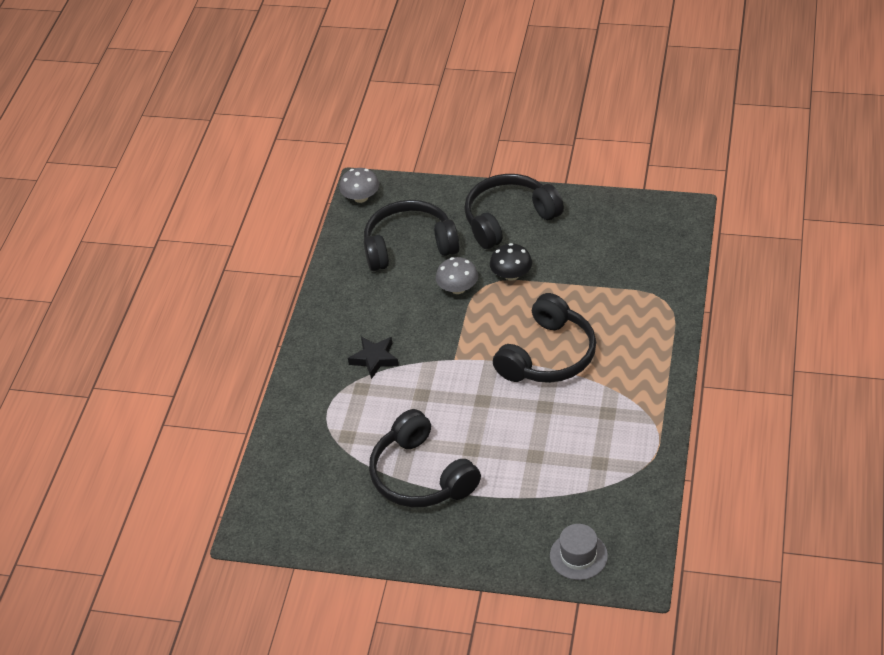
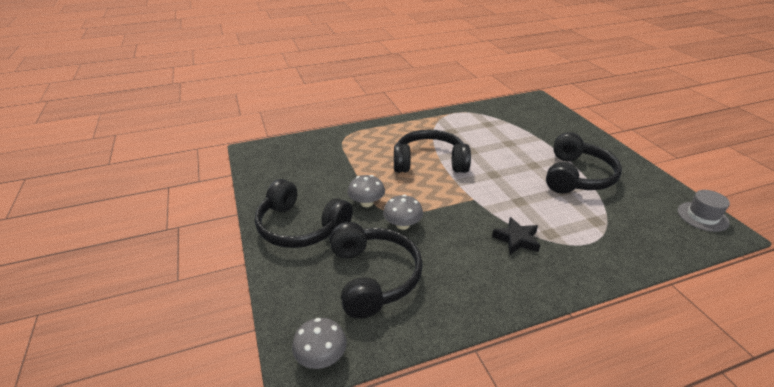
camera: 125 degrees left, 10 degrees down
black headphones [364,200,460,271] -> black headphones turned 150 degrees counterclockwise [329,222,423,319]
black mushroom [490,243,532,281] -> grey mushroom [348,175,385,207]
grey hat [550,524,608,580] -> grey hat moved to [678,190,730,232]

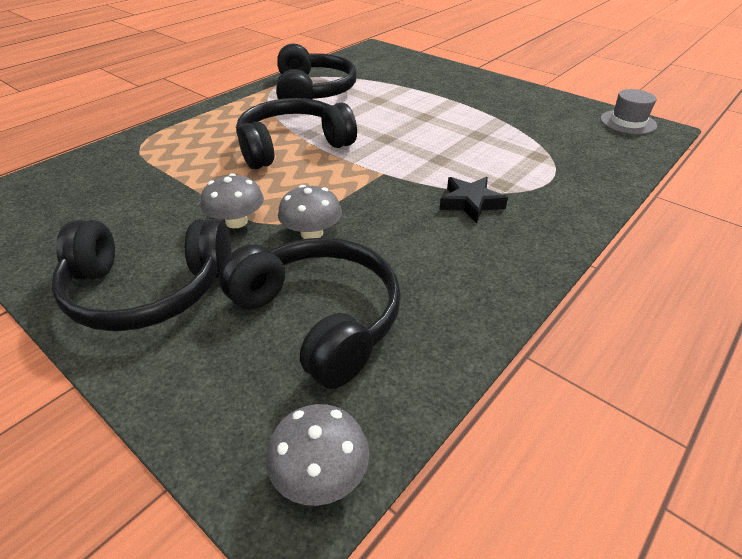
camera: 30 degrees left, 5 degrees up
black headphones [546,132,622,194] -> black headphones moved to [276,43,357,100]

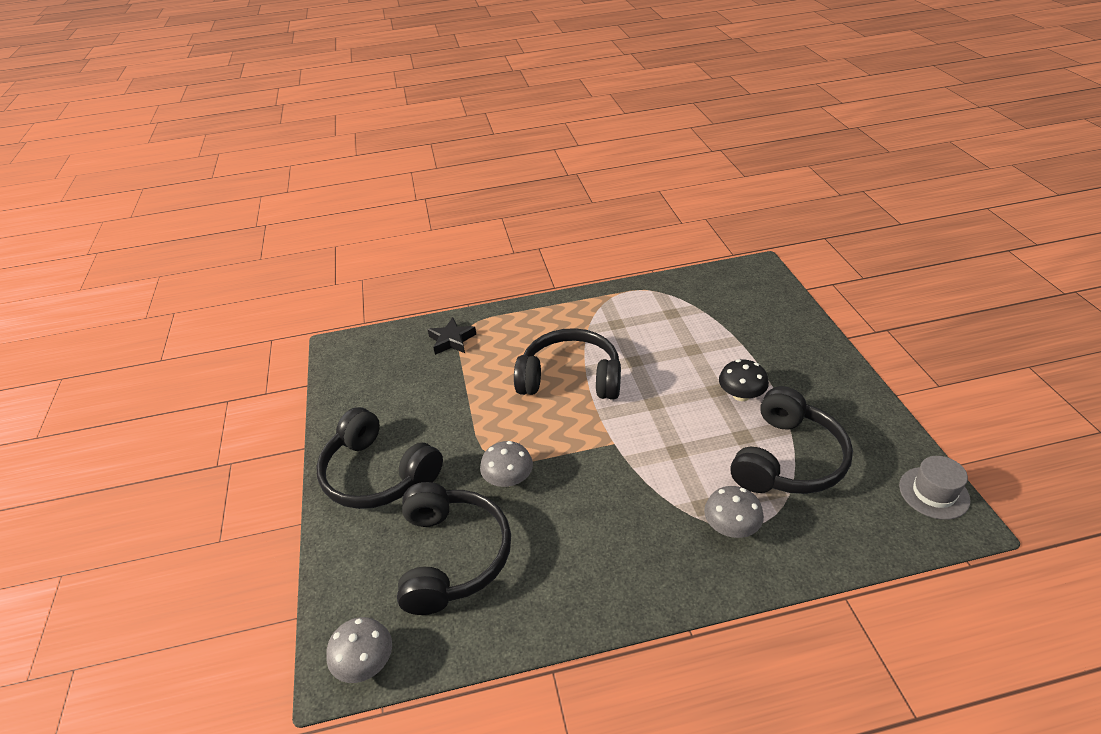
camera: 40 degrees right, 0 degrees up
grey mushroom [200,173,264,228] -> grey mushroom moved to [704,486,764,538]
black headphones [276,43,357,100] -> black headphones moved to [730,386,853,494]
black star [440,177,508,223] -> black star moved to [427,318,476,355]
none -> black mushroom [719,359,769,401]

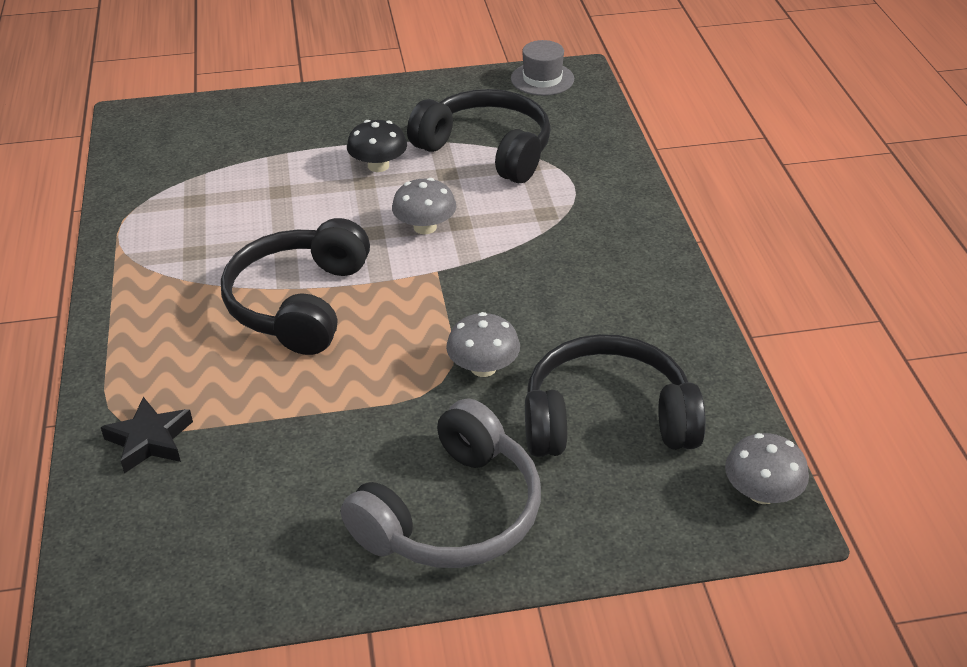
camera: 90 degrees left, 0 degrees up
black headphones [316,407,443,509] -> grey headphones [341,398,541,568]
grey mushroom [704,486,764,538] -> grey mushroom moved to [392,178,456,235]

